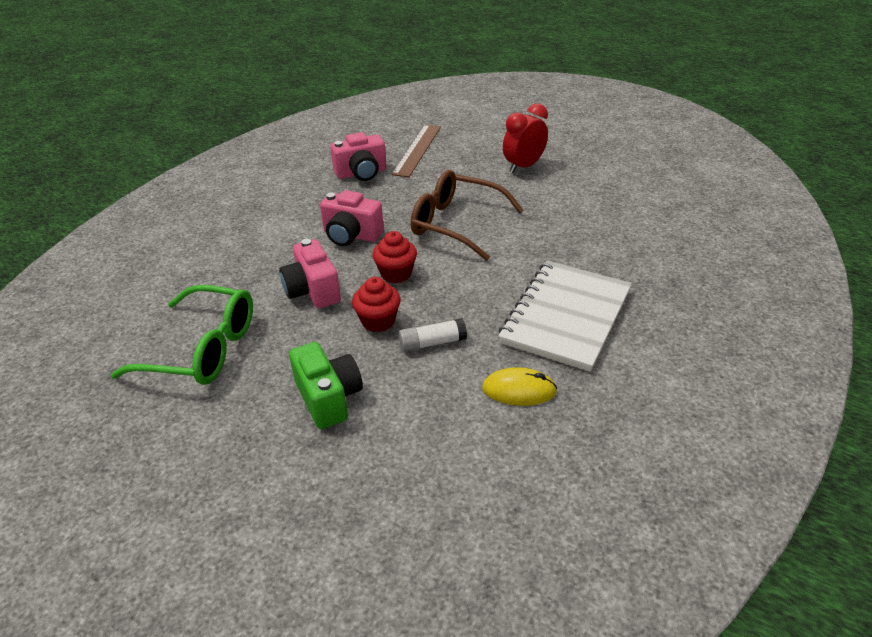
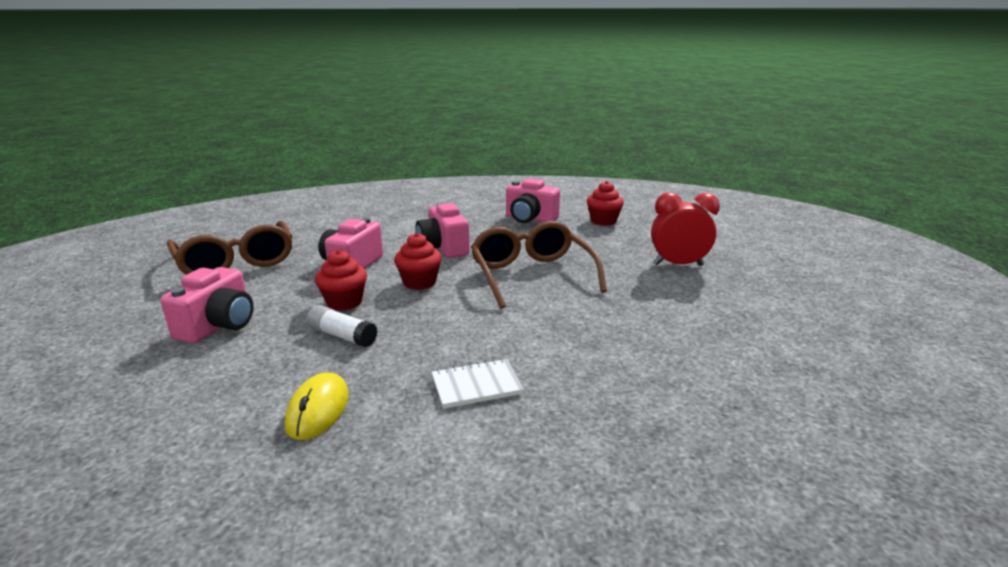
camera: 45 degrees right, 15 degrees down
green glasses [111,285,253,385] -> brown glasses [167,221,293,275]
green camera [289,342,363,429] -> pink camera [160,267,254,343]
brown ruler [392,125,441,177] -> red cupcake [587,181,624,226]
yellow mouse [482,367,557,406] -> yellow mouse turned 45 degrees clockwise [285,372,349,440]
white notebook [498,261,632,372] -> white notebook [432,358,524,409], size x0.45

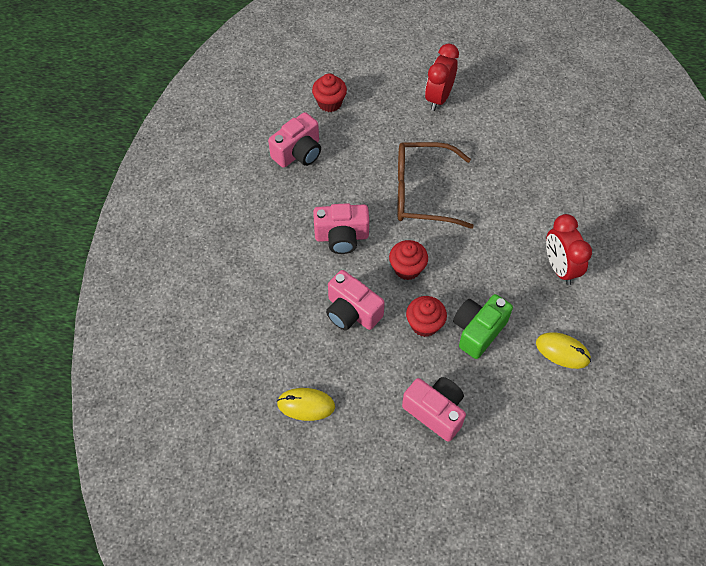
camera: 70 degrees left, 35 degrees up
brown glasses [167,221,293,275] -> yellow mouse [277,388,335,421]
white glue stick [307,305,378,348] -> green camera [453,294,513,359]
white notebook [432,358,524,409] -> red clock [546,214,592,285]

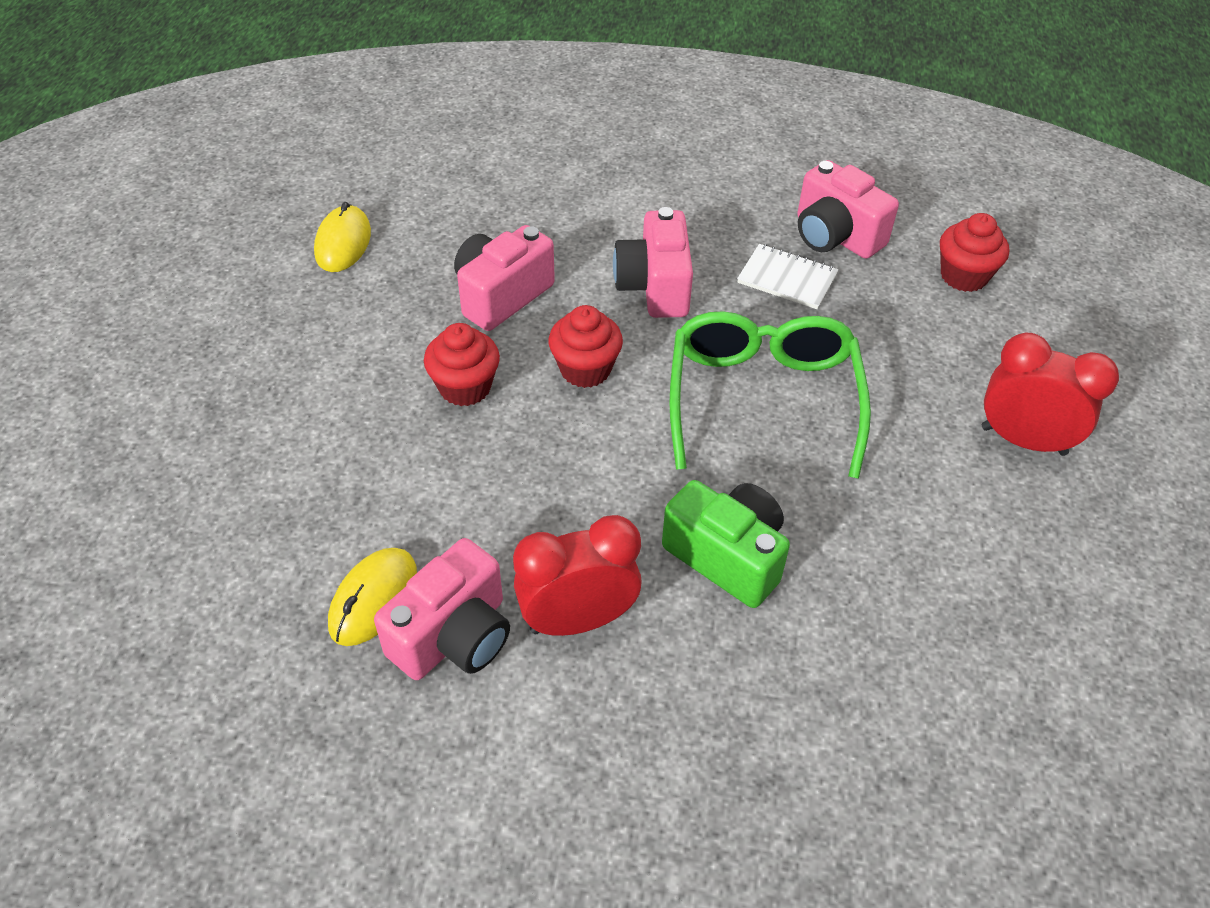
camera: 90 degrees right, 10 degrees down
brown glasses [397,142,474,229] -> green glasses [669,311,871,479]
pink camera [402,377,466,442] -> pink camera moved to [374,538,510,680]
green camera [453,294,513,359] -> green camera moved to [662,480,790,608]
none -> white notebook [737,244,839,309]

